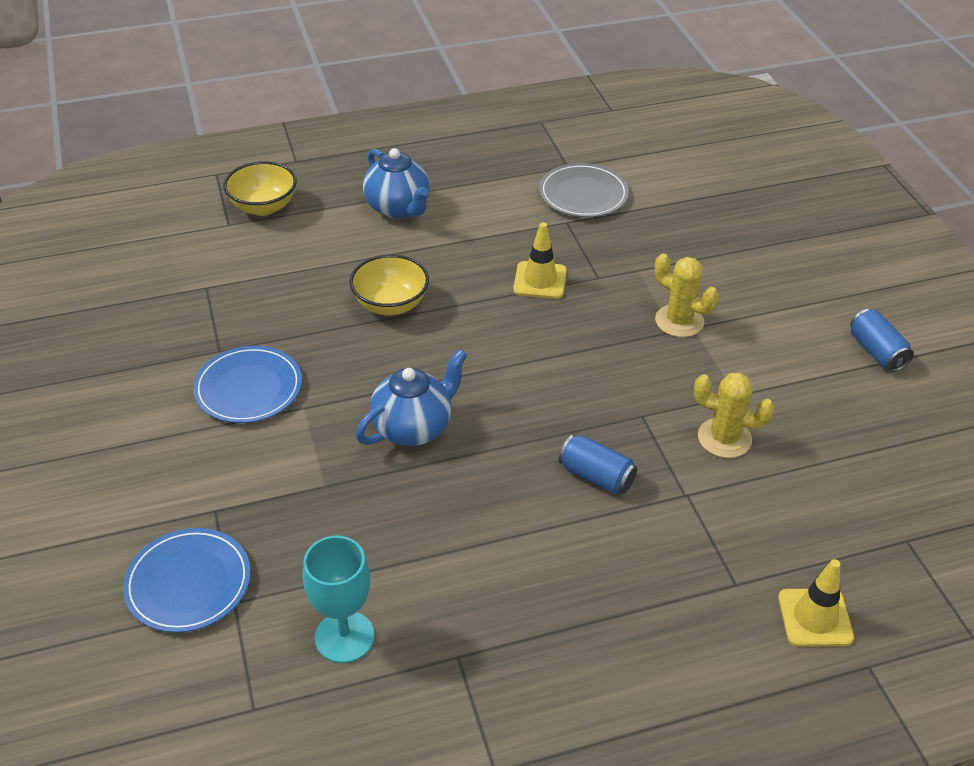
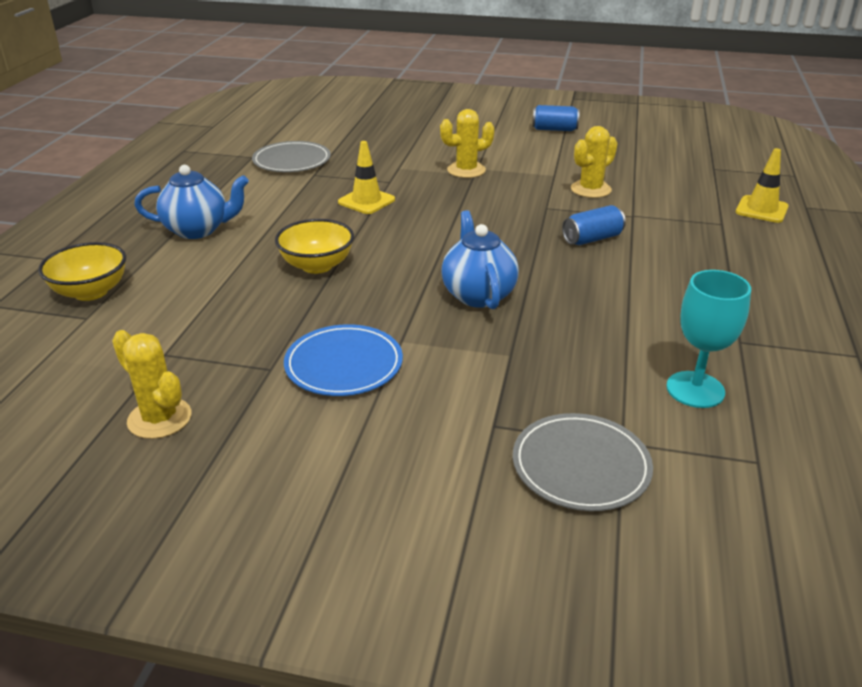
camera: 60 degrees left, 10 degrees down
blue plate [123,528,251,633] -> grey plate [513,413,653,511]
none -> yellow cactus [112,330,192,439]

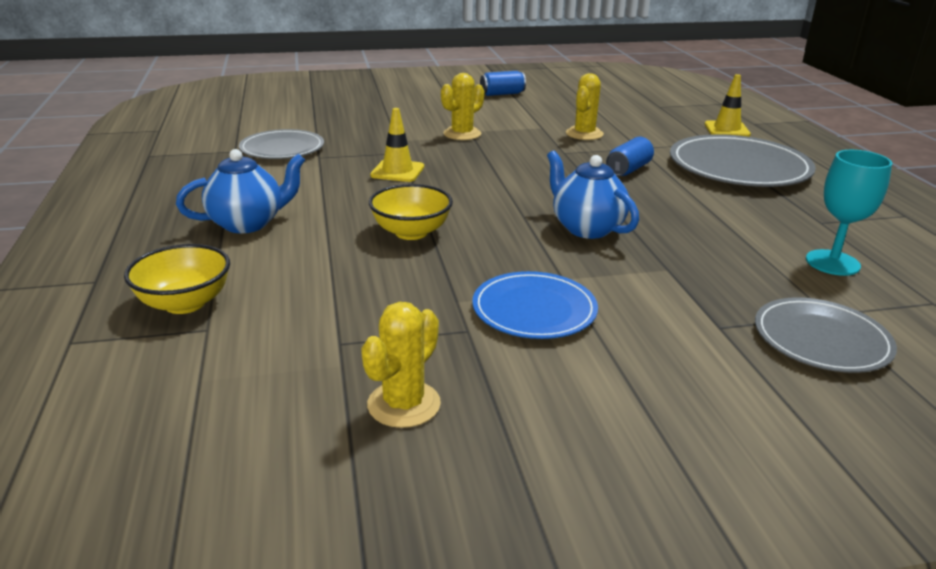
camera: 25 degrees left, 5 degrees down
yellow cactus [112,330,192,439] -> yellow cactus turned 75 degrees counterclockwise [361,302,441,428]
none -> grey plate [670,134,816,187]

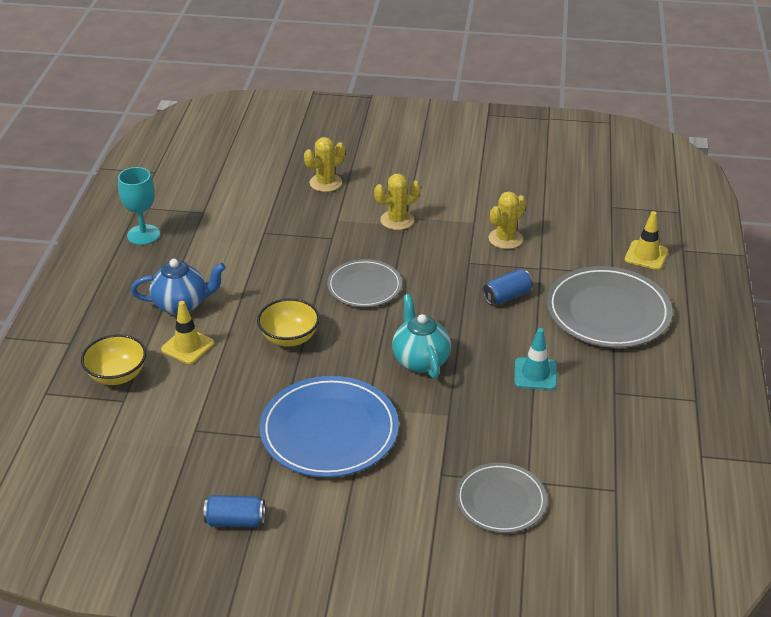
camera: 20 degrees right, 10 degrees up
grey plate [239,129,324,159] -> grey plate moved to [327,259,402,307]
yellow cactus [361,302,441,428] -> yellow cactus moved to [304,137,345,192]
yellow traffic cone [370,108,424,182] -> yellow traffic cone moved to [161,301,214,364]
blue plate [472,271,598,339] -> blue plate [260,376,399,477], size x1.62
blue can [480,71,526,96] -> blue can moved to [203,495,265,527]
blue teapot [547,151,639,239] -> turquoise teapot [392,294,451,379]
turquoise goblet [806,150,892,276] -> turquoise goblet moved to [118,167,160,245]
none -> turquoise traffic cone [514,328,557,390]

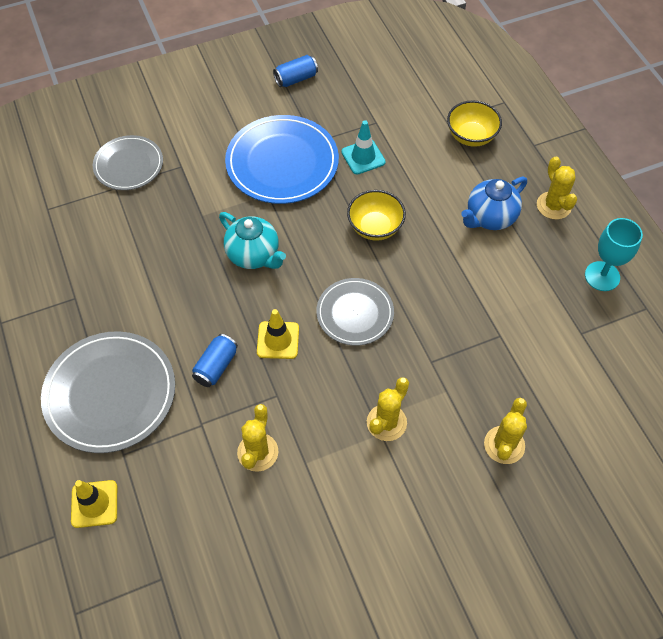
camera: 150 degrees right, 20 degrees up
yellow traffic cone [161,301,214,364] -> yellow traffic cone moved to [257,309,299,359]
turquoise traffic cone [514,328,557,390] -> turquoise traffic cone moved to [341,120,386,175]
none -> yellow cactus [537,157,577,220]

